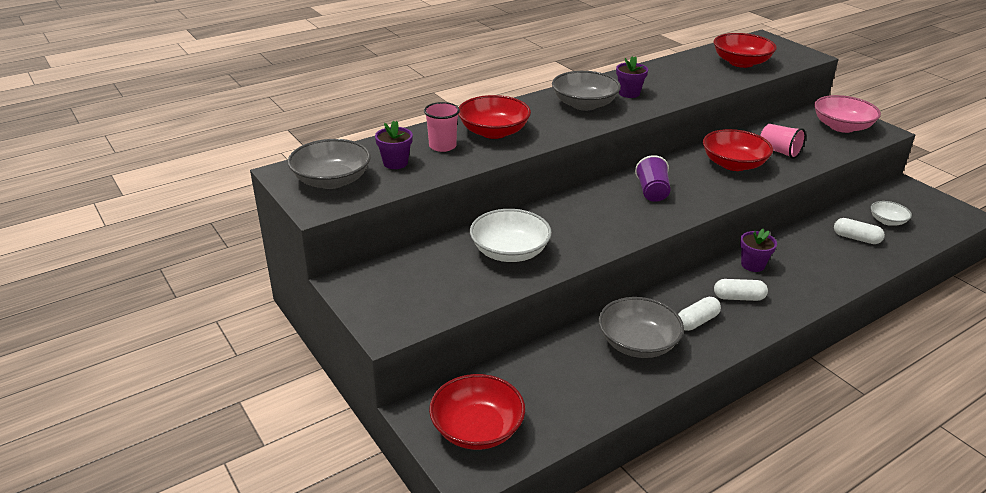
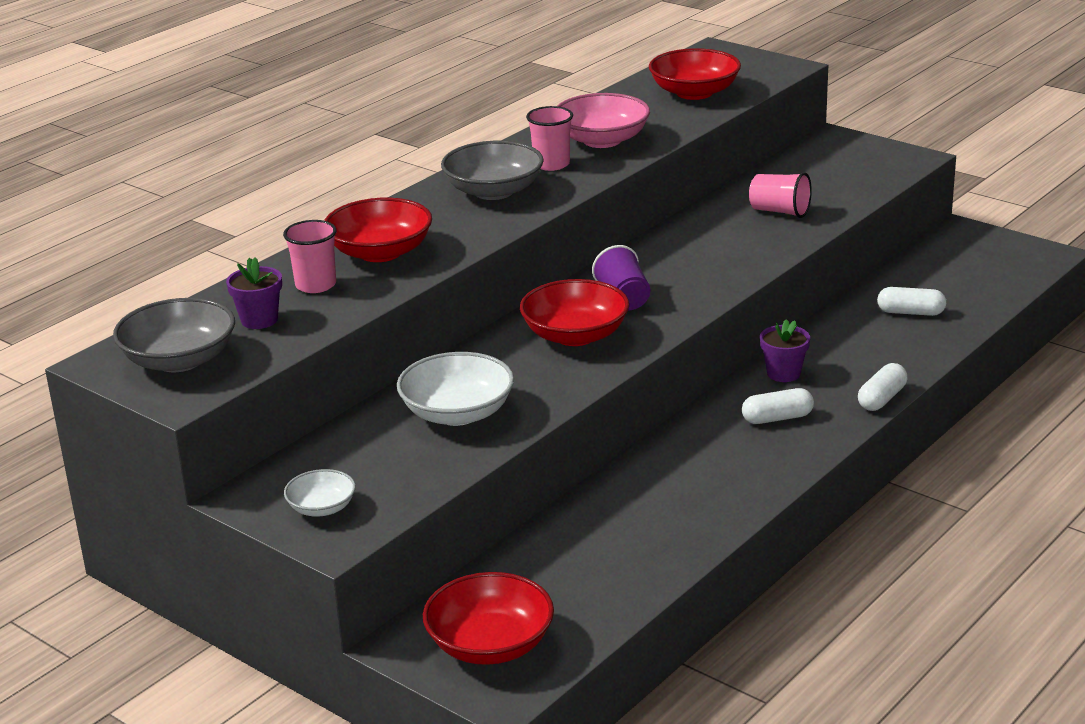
camera: 15 degrees left, 5 degrees down
grey bowl [599,297,684,358] -> none
purple flower pot [616,56,648,98] -> pink cup [526,106,573,171]
white capsule [678,297,721,331] -> white capsule moved to [858,363,907,411]
red bowl [703,129,773,171] -> red bowl moved to [520,279,629,346]
pink bowl [814,95,881,133] -> pink bowl moved to [557,93,650,148]
white bowl [871,201,912,226] -> white bowl moved to [284,469,356,517]

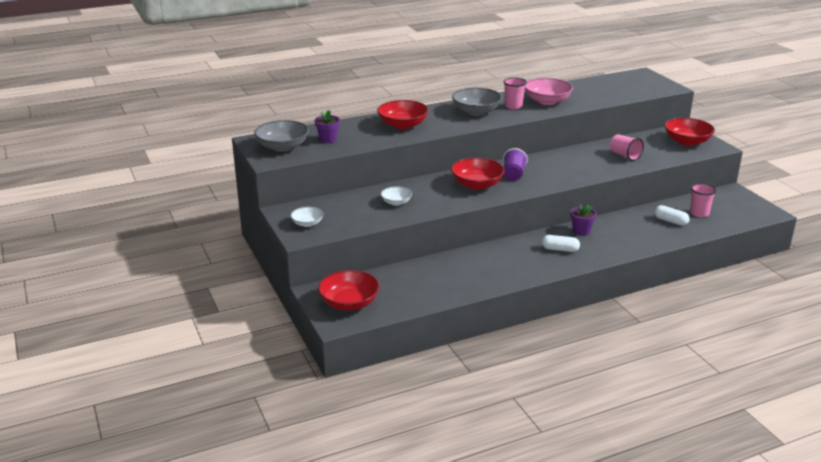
camera: 25 degrees right, 0 degrees up
pink cup [283,220,337,293] -> pink cup moved to [690,183,717,217]
white bowl [397,352,514,426] -> white bowl [381,186,412,206], size x0.57
red bowl [649,48,741,100] -> red bowl moved to [665,118,715,146]
white capsule [858,363,907,411] -> none

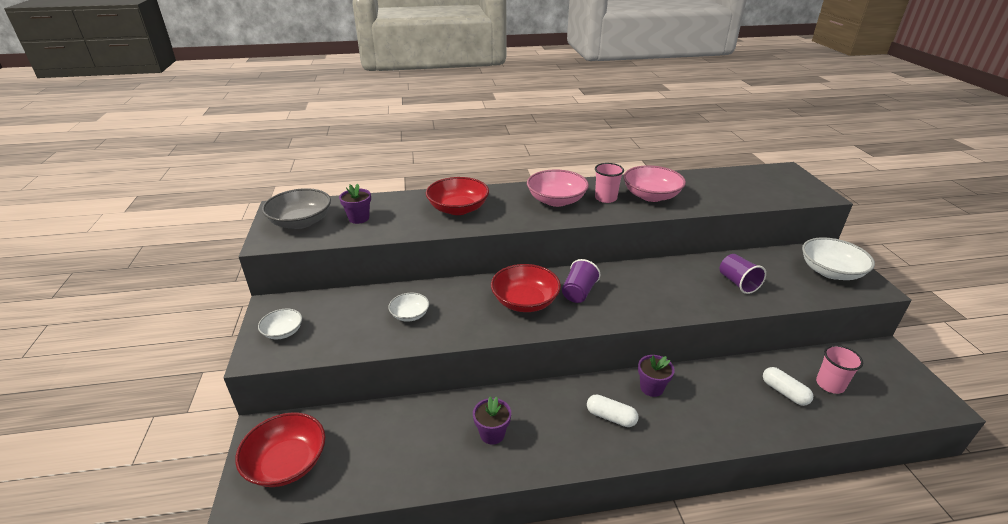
camera: 15 degrees right, 5 degrees up
grey bowl [452,88,502,116] -> pink bowl [527,170,589,207]
pink cup [610,134,644,161] -> purple cup [720,254,766,294]
red bowl [665,118,715,146] -> white bowl [802,237,875,280]
none -> purple flower pot [473,397,511,444]

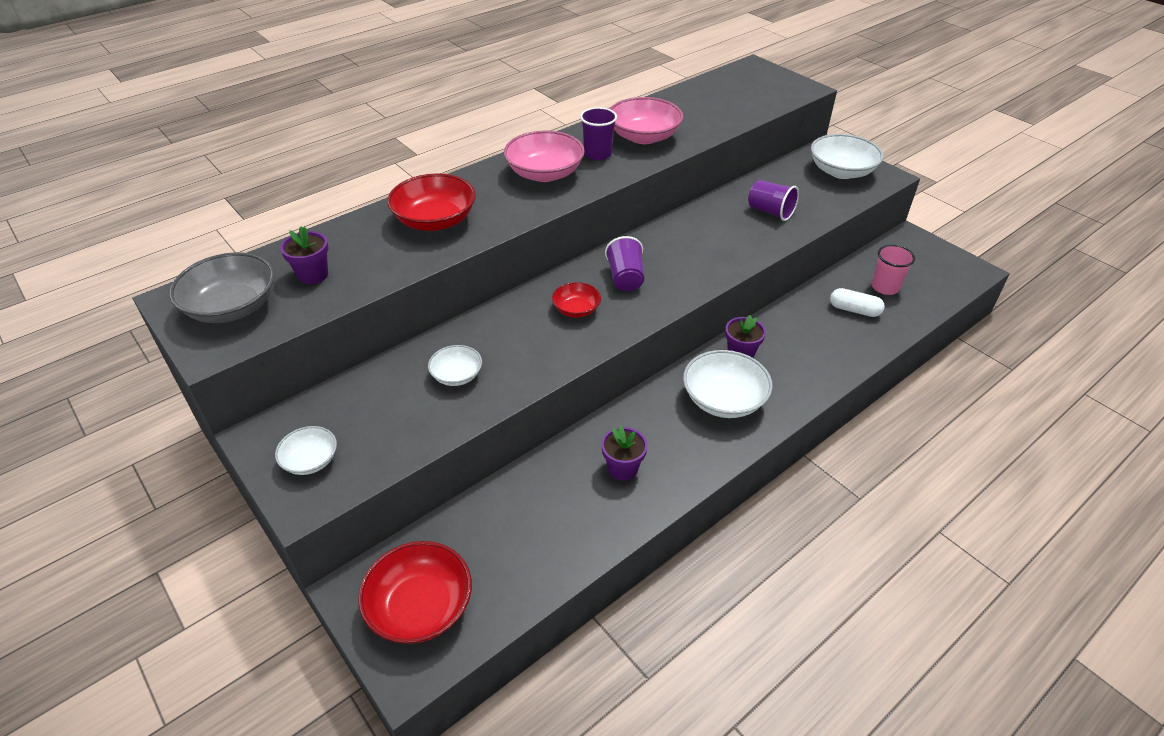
camera: 30 degrees left, 10 degrees up
red bowl [491,264,561,312] -> red bowl [552,282,601,318], size x0.57
white capsule [587,394,639,427] -> white bowl [683,350,773,418]
pink cup [595,163,624,203] -> purple cup [580,107,617,160]

